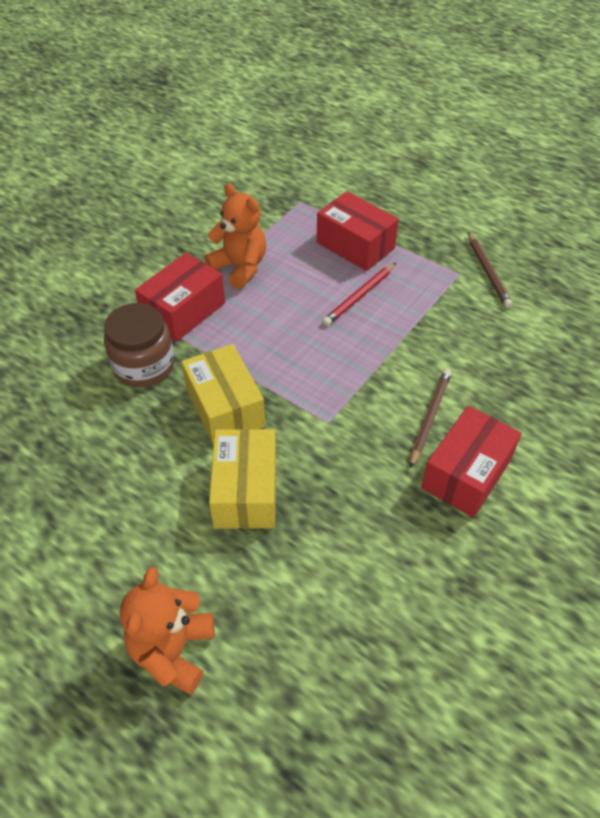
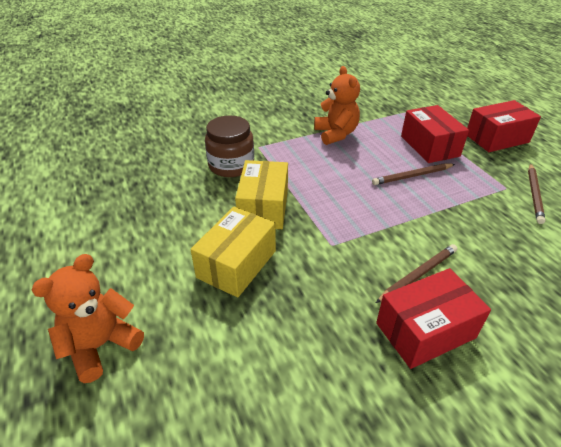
camera: 30 degrees right, 10 degrees down
red box [135,253,225,342] -> red box moved to [467,100,541,152]
red pencil [322,263,396,326] -> brown pencil [372,163,455,185]

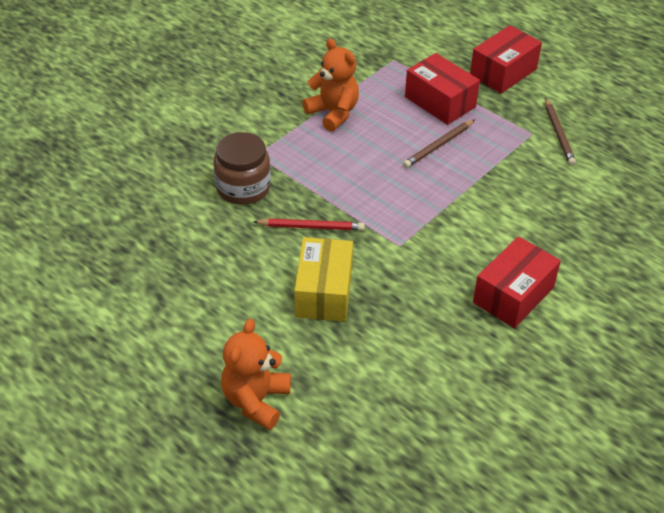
camera: 25 degrees left, 5 degrees up
yellow box [235,160,288,229] -> red pencil [253,218,365,231]
brown pencil [376,244,457,303] -> none

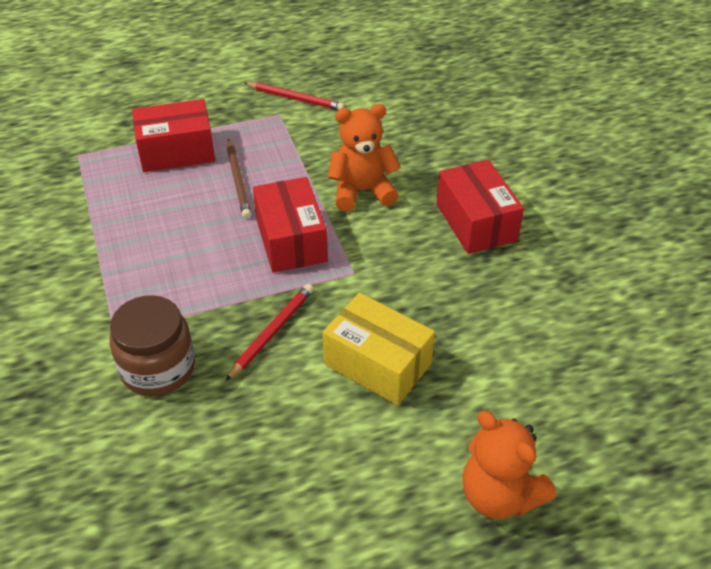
camera: 60 degrees left, 0 degrees up
orange teddy bear [302,38,359,131] -> orange teddy bear moved to [328,104,401,212]
red box [470,25,542,94] -> red box moved to [253,177,328,273]
brown pencil [545,98,576,166] -> red pencil [244,82,345,110]

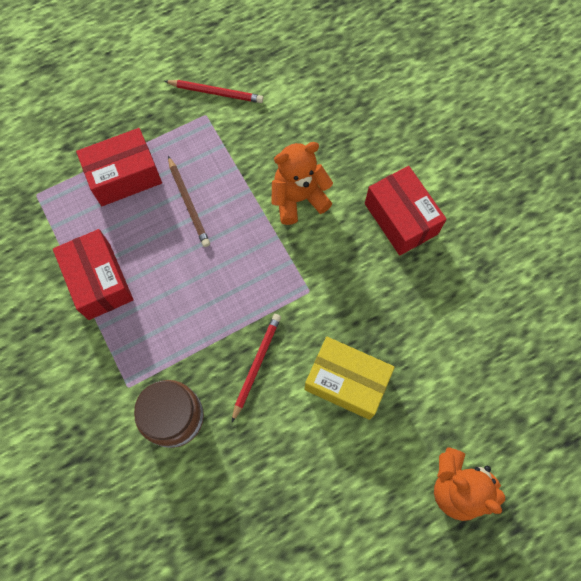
camera: 10 degrees left, 25 degrees up
red box [253,177,328,273] -> red box moved to [53,229,134,320]

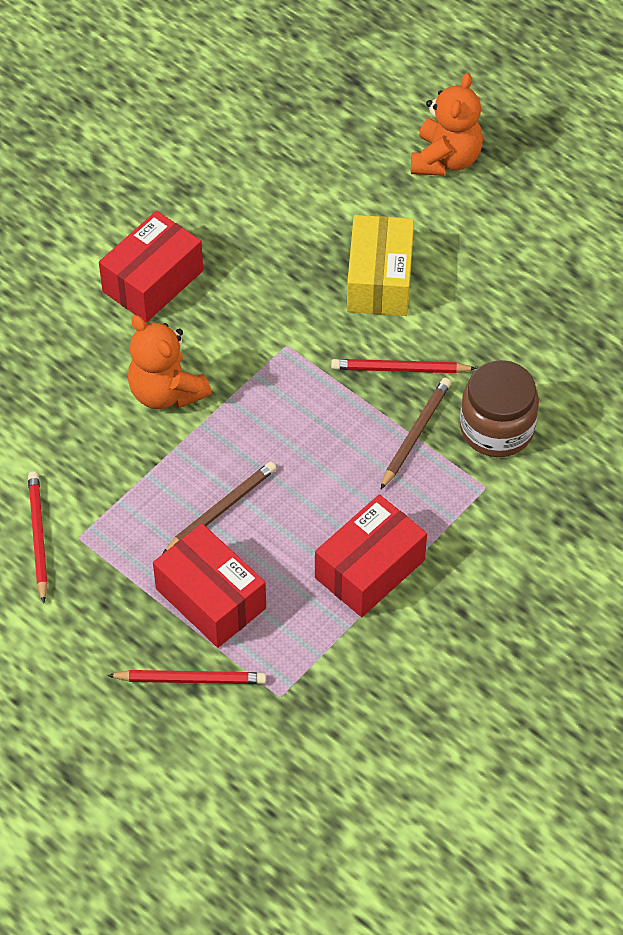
camera: 110 degrees left, 15 degrees down
none -> red pencil [107,670,266,684]
none -> brown pencil [380,378,451,490]

